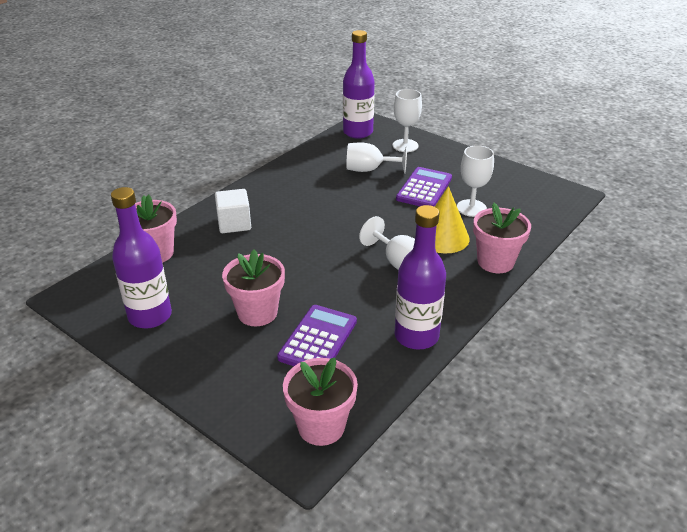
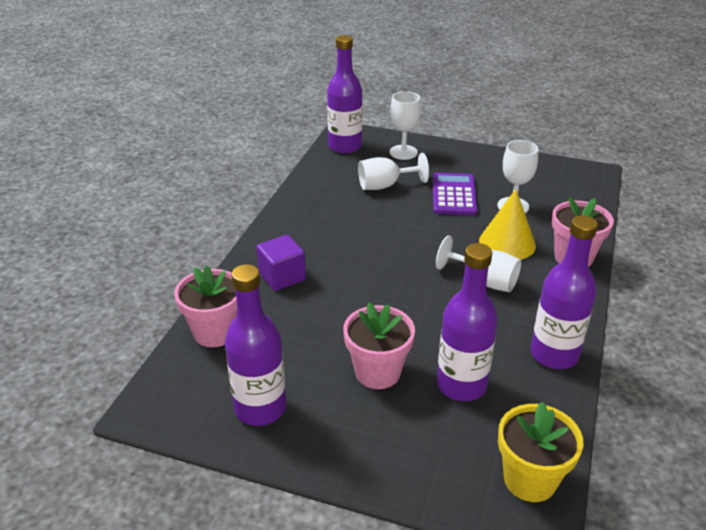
camera: 20 degrees left, 0 degrees up
white cube [215,189,251,233] -> purple cube [256,235,306,291]
purple calculator [277,305,357,366] -> purple bottle [437,243,498,401]
pink flower pot [283,357,358,446] -> yellow flower pot [498,401,583,502]

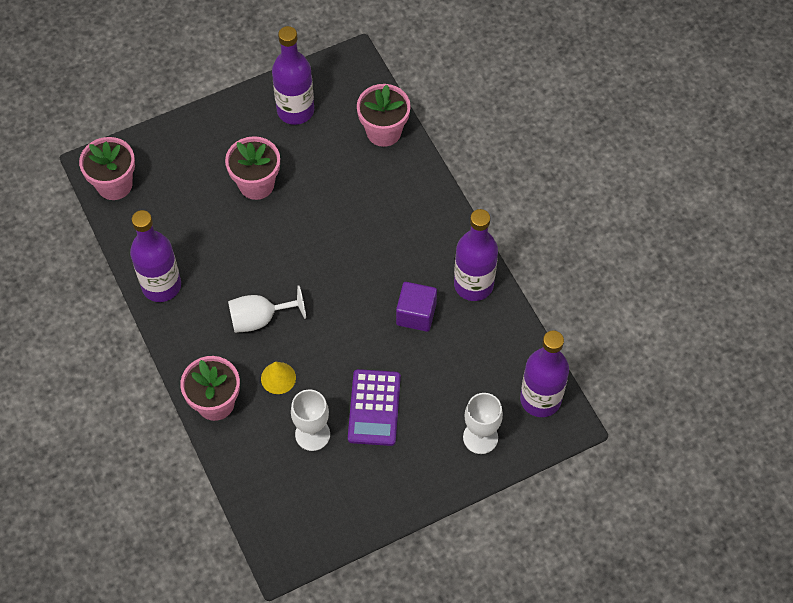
camera: 135 degrees right, 25 degrees up
purple cube [256,235,306,291] -> purple cube moved to [396,282,437,332]
white goblet [358,153,429,190] -> none
purple calculator [433,173,477,215] -> purple calculator turned 45 degrees clockwise [348,369,401,446]
purple bottle [437,243,498,401] -> purple bottle moved to [454,209,498,301]
yellow cone [479,189,536,260] -> yellow cone [261,361,296,394], size x0.61
yellow flower pot [498,401,583,502] -> pink flower pot [79,137,135,200]

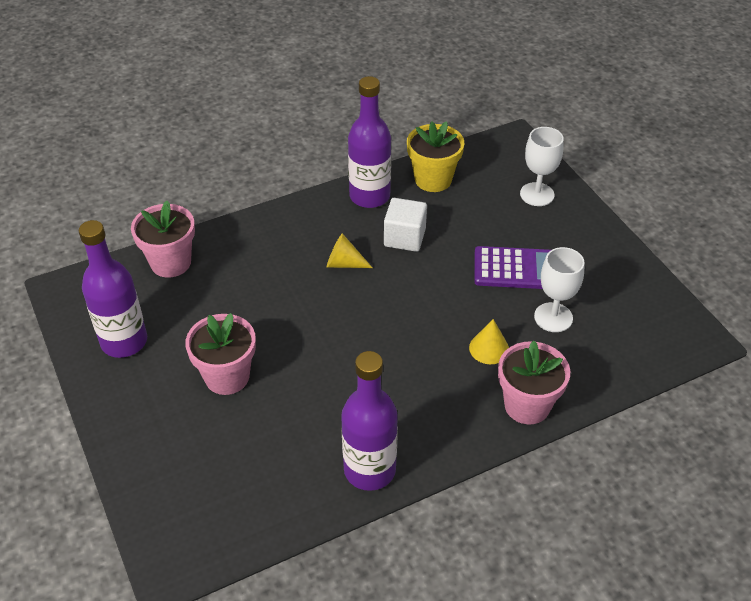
camera: 90 degrees left, 15 degrees down
pink flower pot [79,137,135,200] -> none
white goblet [228,285,306,333] -> none
purple cube [396,282,437,332] -> white cube [384,198,427,252]
purple bottle [520,330,569,417] -> none
none -> yellow cone [327,233,373,268]
none -> yellow flower pot [407,121,464,192]

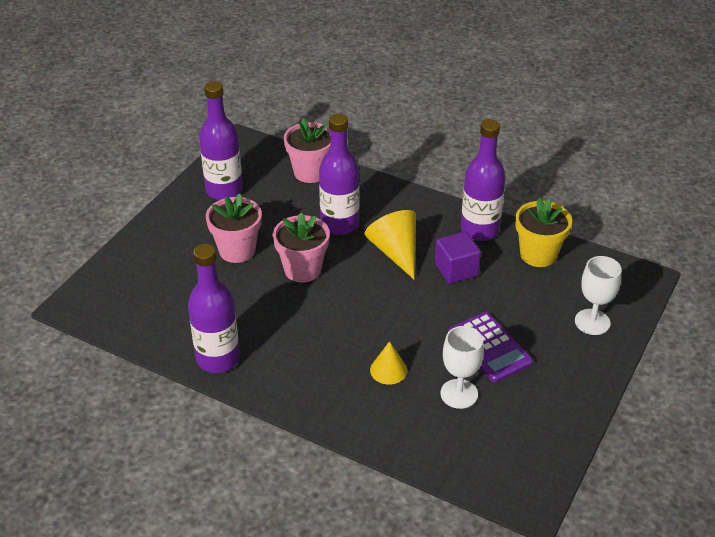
camera: 55 degrees right, 5 degrees down
yellow cone [327,233,373,268] -> yellow cone [364,210,416,279], size x1.65
white cube [384,198,427,252] -> purple cube [435,231,481,284]
pink flower pot [498,340,570,424] -> pink flower pot moved to [273,212,330,283]
none -> purple bottle [319,113,360,235]

